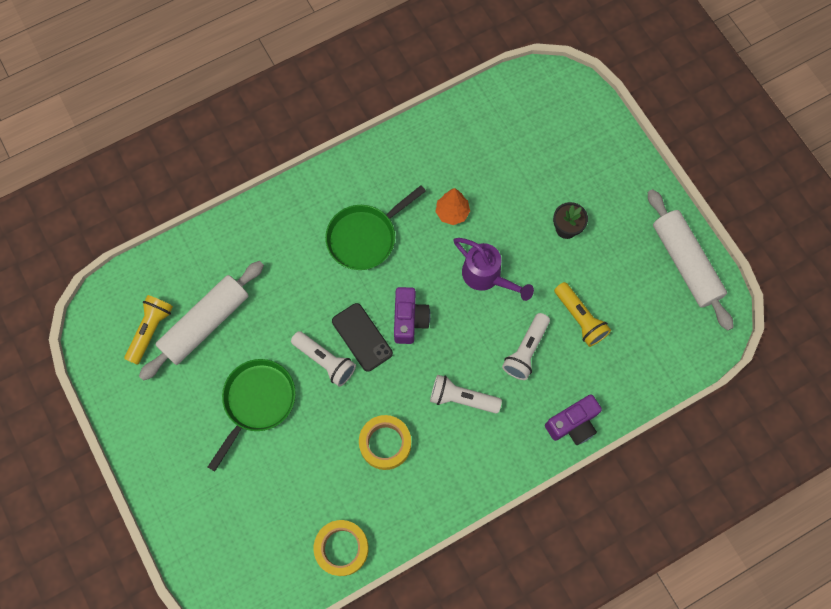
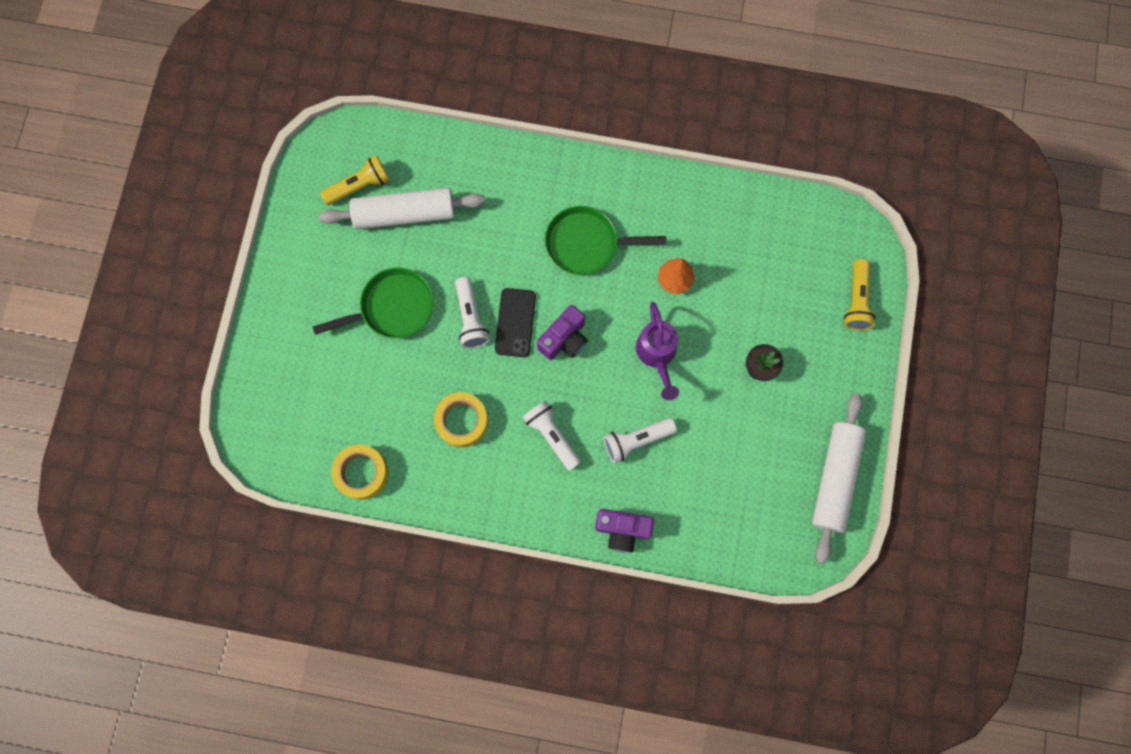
camera: 40 degrees right, 5 degrees up
yellow flashlight [554,282,611,347] -> yellow flashlight moved to [844,259,876,330]

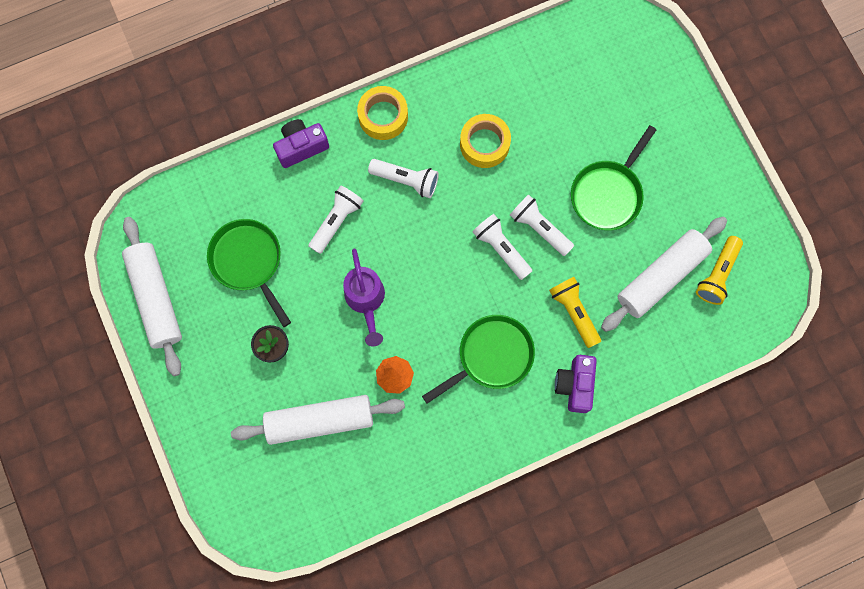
camera: 145 degrees right, 0 degrees up
yellow tape [331,444,389,500] -> yellow tape moved to [357,86,408,140]
black phone [495,288,536,357] -> white flashlight [472,214,532,280]
purple camera [537,305,588,360] -> purple camera moved to [555,355,597,413]
purple watering can [636,302,679,400] -> purple watering can turned 150 degrees counterclockwise [343,248,385,347]
yellow flashlight [844,259,876,330] -> yellow flashlight moved to [549,277,601,348]
none -> green pan [207,219,291,327]
none -> white rolling pin [231,395,405,445]

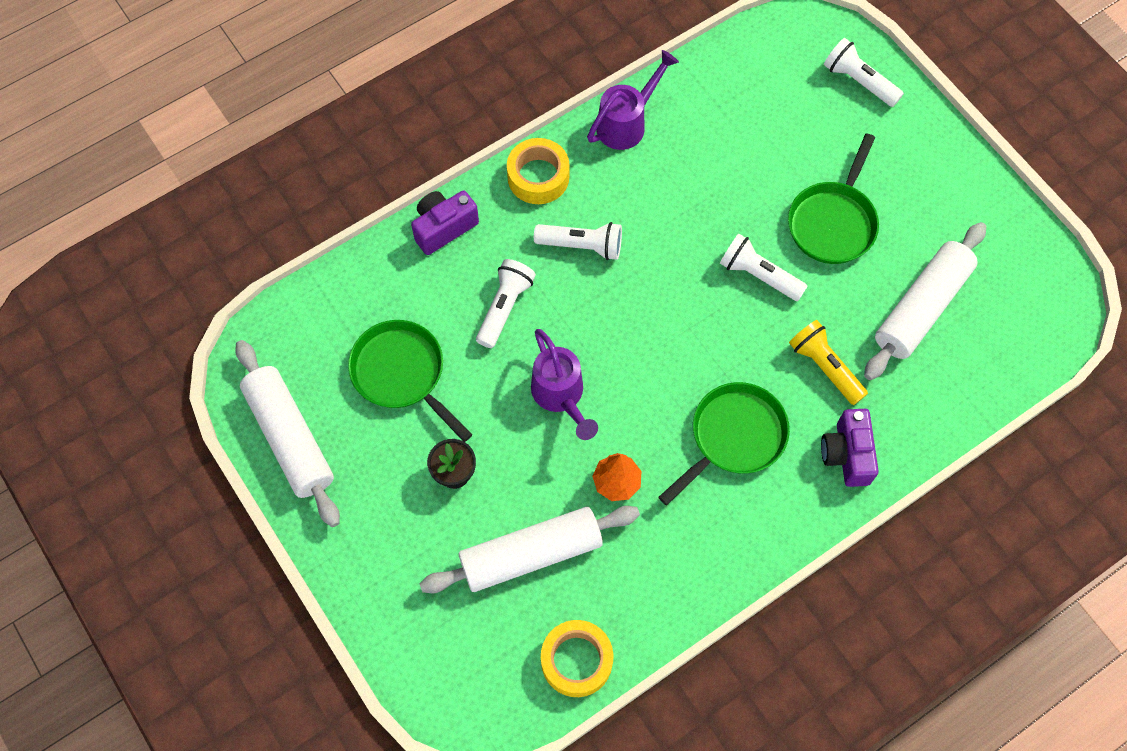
camera: 10 degrees left, 10 degrees down
yellow tape [460,114,511,168] -> yellow tape moved to [541,620,614,697]
white flashlight [472,214,532,280] -> white flashlight moved to [824,38,904,107]
yellow flashlight [696,236,743,305] -> none
none -> purple watering can [587,50,679,150]

